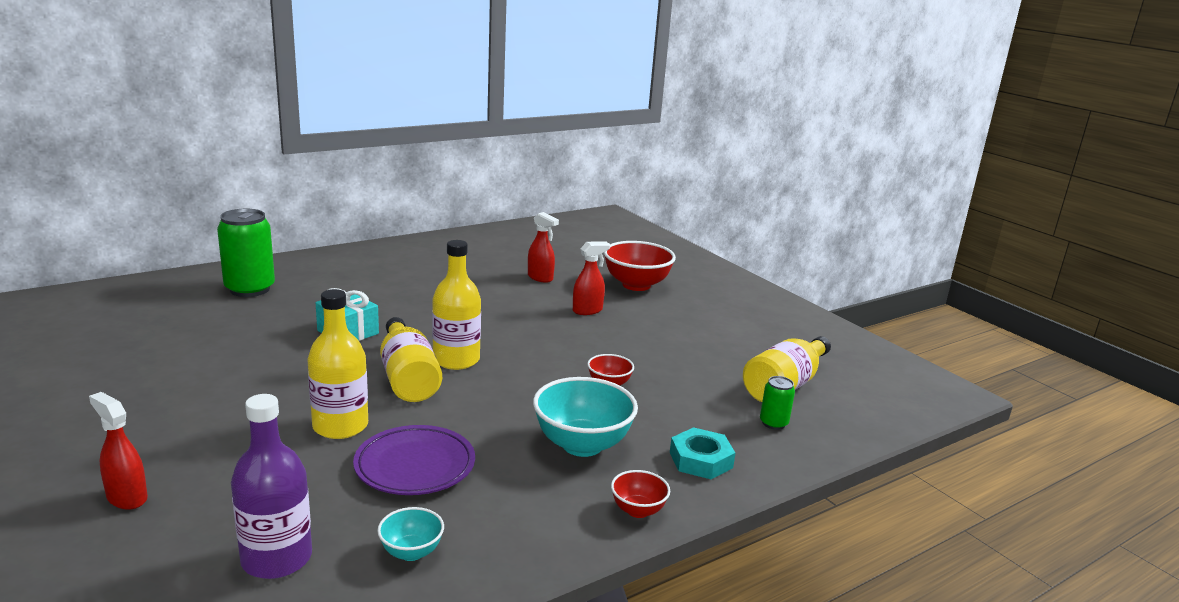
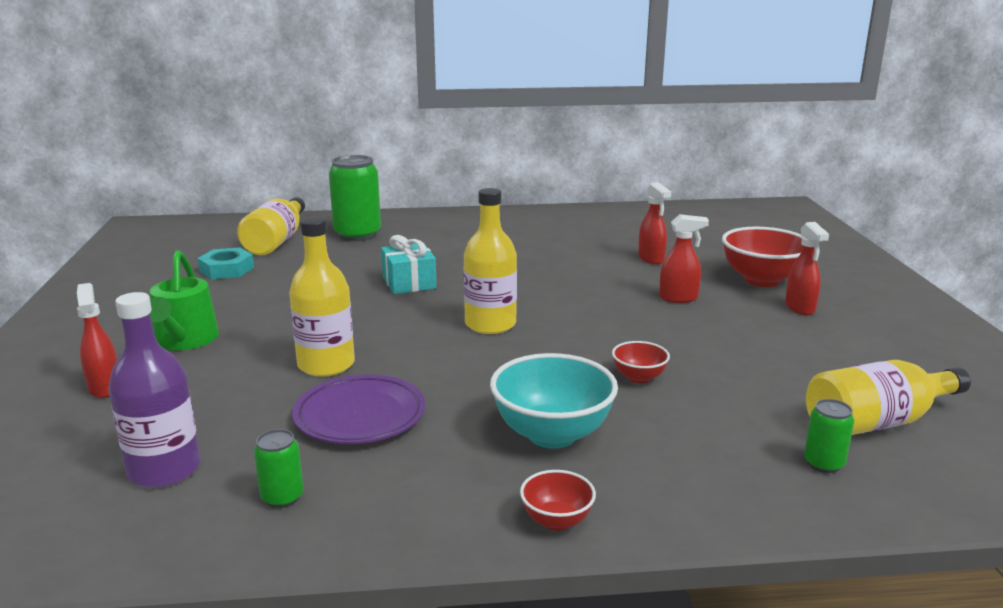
camera: 30 degrees right, 0 degrees up
turquoise bowl [377,507,444,561] -> green can [254,429,304,508]
yellow bottle [380,317,442,402] -> yellow bottle moved to [237,197,305,255]
turquoise nut [670,427,735,479] -> turquoise nut moved to [197,247,254,279]
none -> green watering can [150,250,219,350]
none -> red spray bottle [785,222,829,315]

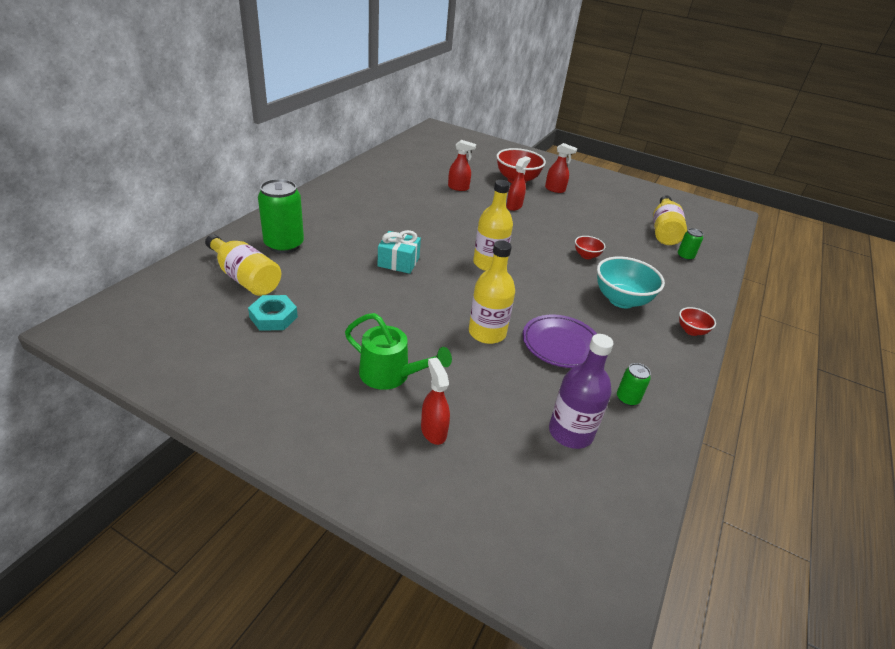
camera: 60 degrees left, 15 degrees up
red spray bottle [77,283,117,398] -> red spray bottle turned 60 degrees clockwise [421,358,450,445]

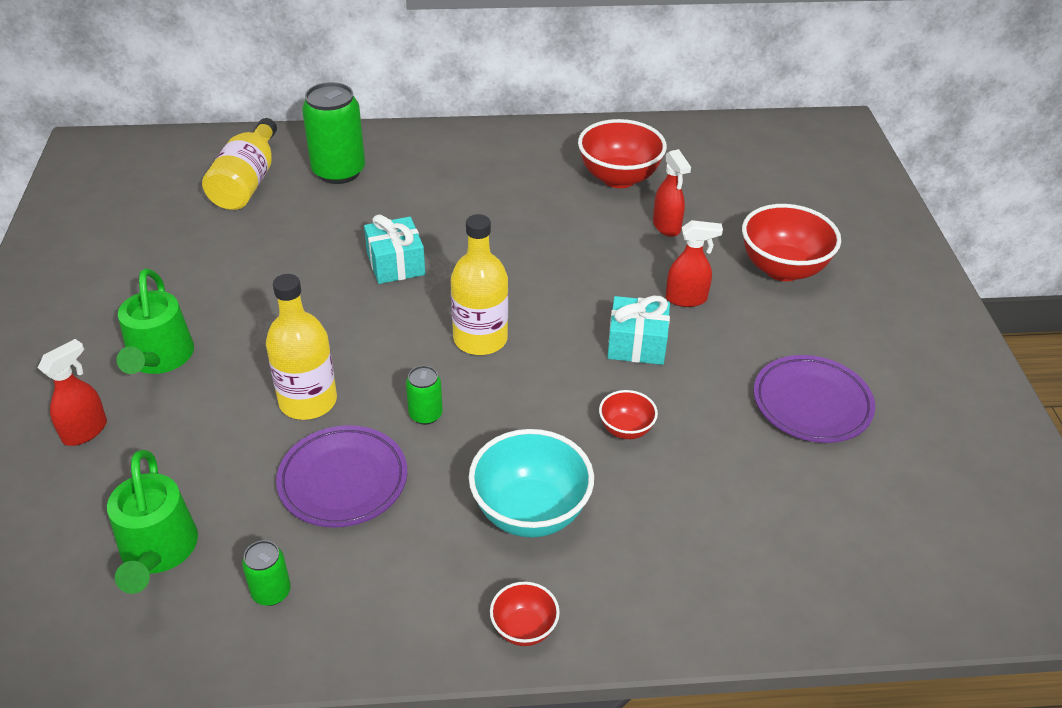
camera: 60 degrees right, 5 degrees up
turquoise nut [248,295,298,331] -> none
red spray bottle [545,143,577,193] -> none
purple bottle [549,334,614,449] -> green watering can [107,450,198,594]
yellow bottle [653,195,687,245] -> none
green can [678,228,703,261] -> green can moved to [406,366,443,425]
none -> red bowl [578,119,667,188]
none -> turquoise gift [607,296,670,365]
none -> purple plate [754,355,875,443]

